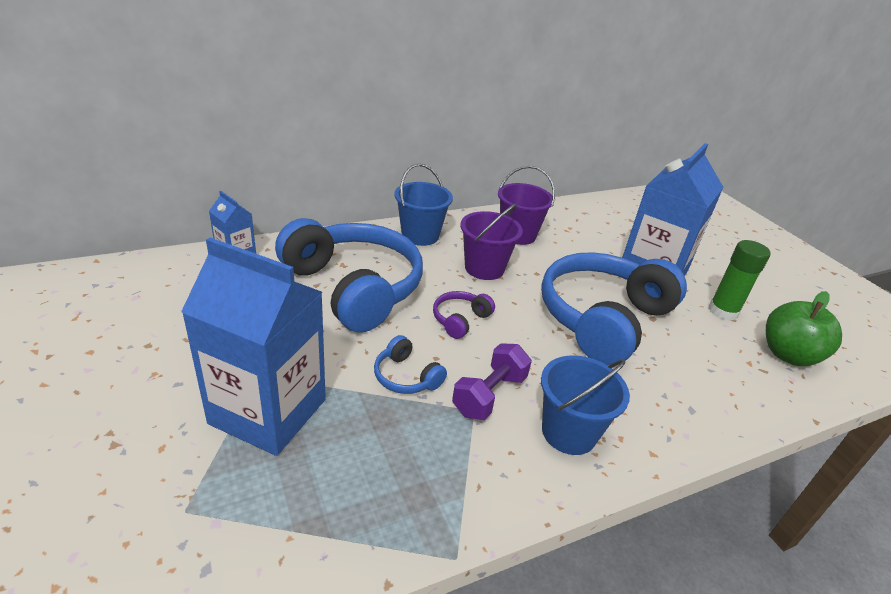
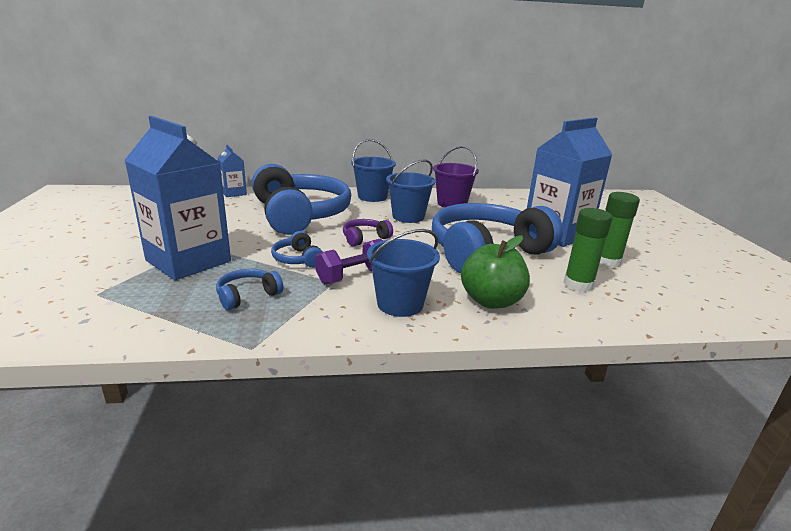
camera: 20 degrees right, 10 degrees down
purple bucket [460,204,523,280] -> blue bucket [386,160,436,223]
green apple [766,291,842,366] -> green apple moved to [461,236,530,309]
none -> blue headphones [216,269,283,310]
none -> green glue stick [563,208,613,292]

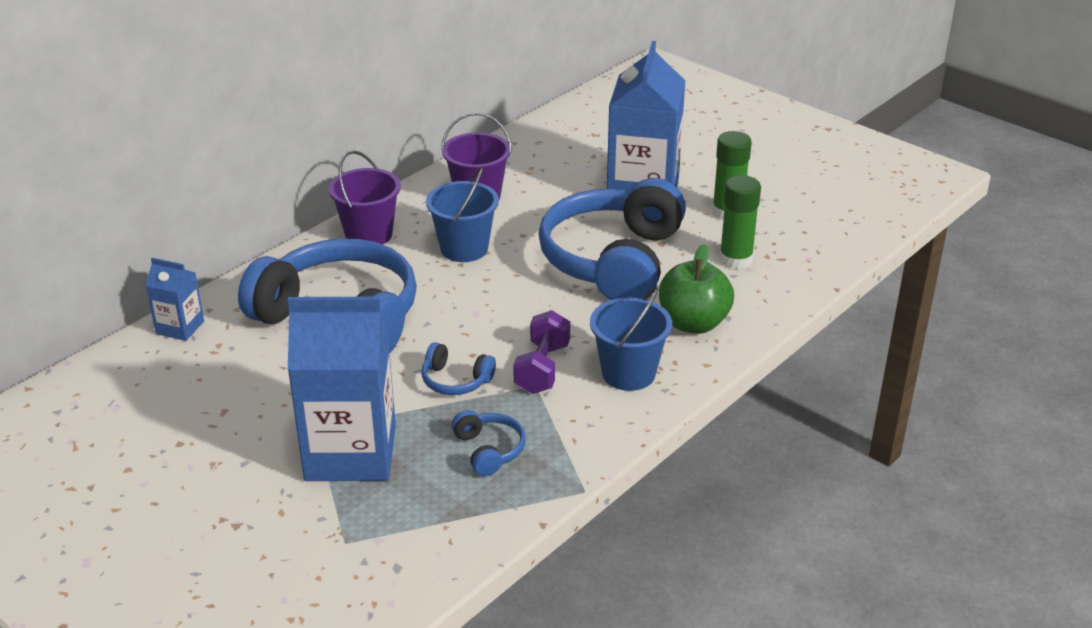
camera: 40 degrees left, 10 degrees up
blue headphones [216,269,283,310] -> blue headphones turned 150 degrees clockwise [452,410,526,476]
purple headphones [343,219,393,247] -> none
blue bucket [351,139,396,202] -> purple bucket [328,150,401,244]

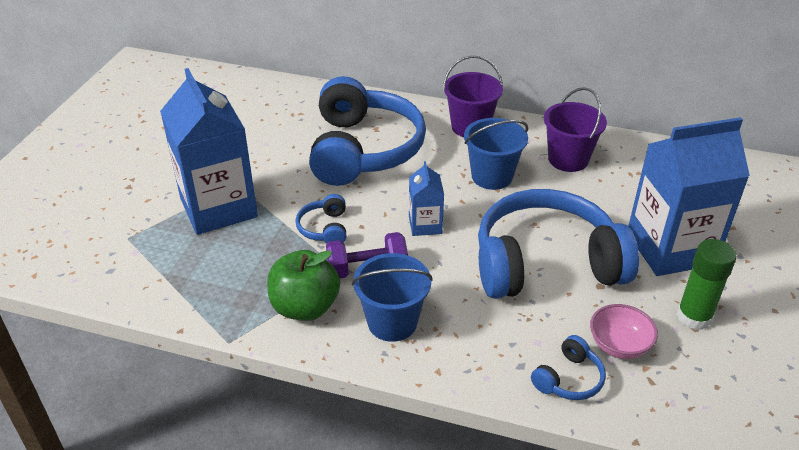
camera: 65 degrees right, 5 degrees up
blue carton [145,258,204,341] -> blue carton moved to [409,161,444,236]
blue headphones [452,410,526,476] -> blue headphones moved to [531,335,606,400]
green apple [659,244,734,334] -> green apple moved to [267,250,340,321]
green glue stick [719,175,761,269] -> pink bowl [590,304,658,359]

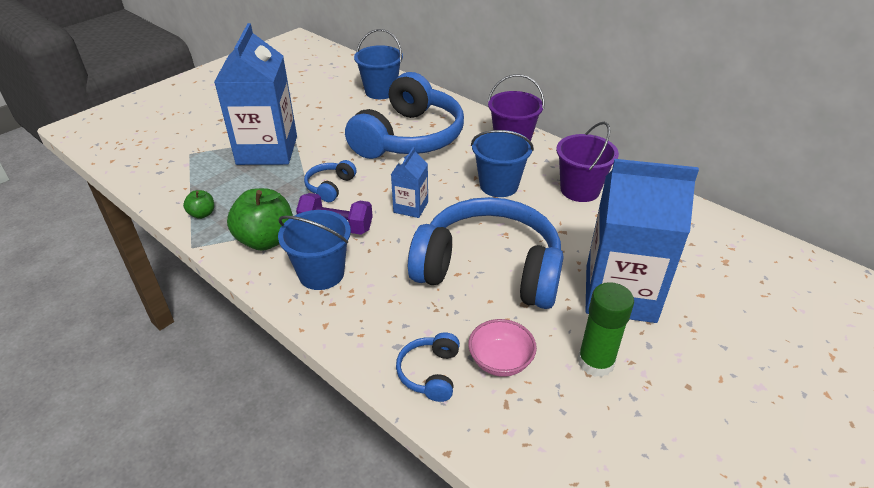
camera: 25 degrees right, 0 degrees up
blue headphones [531,335,606,400] -> blue headphones turned 120 degrees clockwise [396,332,460,402]
none -> green apple [183,190,214,219]
none -> blue bucket [354,29,403,99]

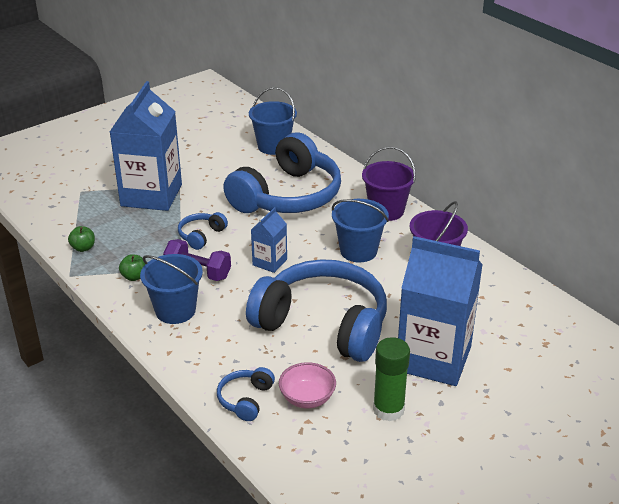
camera: 10 degrees right, 5 degrees down
green apple [227,188,293,251] -> green apple [119,254,145,281], size x0.49

